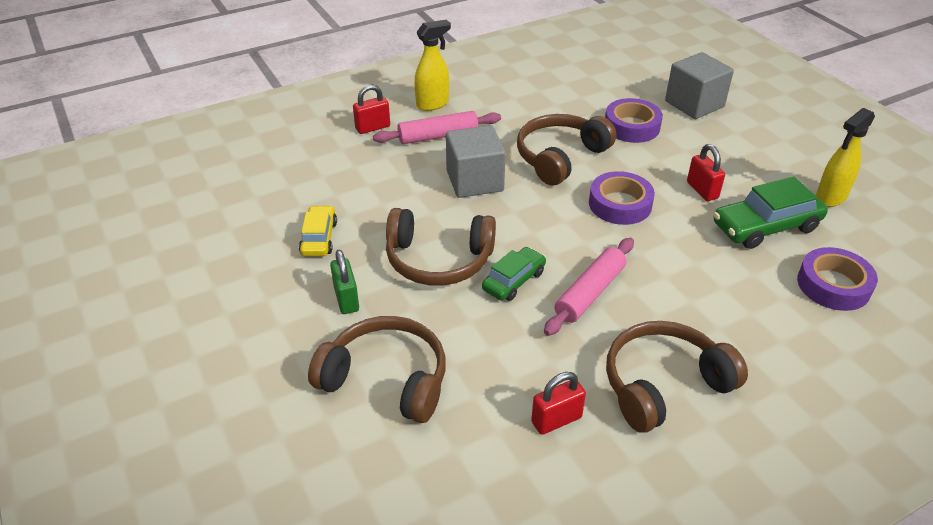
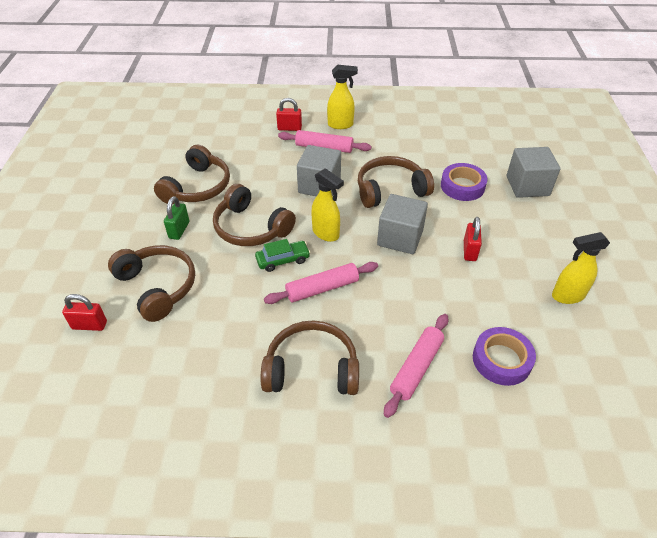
camera: 30 degrees right, 5 degrees up
yellow car [299,205,337,256] -> brown headphones [154,145,230,204]
red padlock [531,372,586,435] -> red padlock moved to [62,294,107,331]
purple tape [589,171,655,225] -> grey cube [377,194,428,254]
green car [713,176,828,249] -> none
none -> yellow spray bottle [311,168,344,242]
none -> pink rolling pin [384,314,448,418]

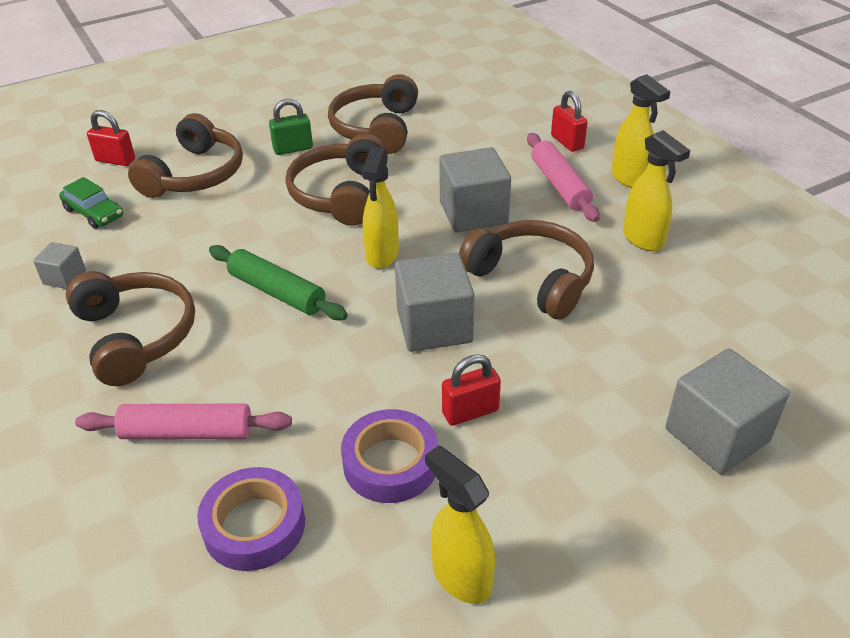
camera: 60 degrees right, 5 degrees down
red padlock [62,294,107,331] -> red padlock turned 45 degrees counterclockwise [87,110,135,166]
brown headphones [154,145,230,204] -> brown headphones turned 105 degrees clockwise [328,74,418,154]
green car [255,239,311,272] -> green car moved to [59,177,123,229]
pink rolling pin [264,262,378,304] -> green rolling pin [209,245,348,320]
purple tape [441,163,487,201] -> purple tape moved to [341,409,438,503]
none -> grey cube [33,242,86,289]
none -> yellow spray bottle [623,130,690,251]

